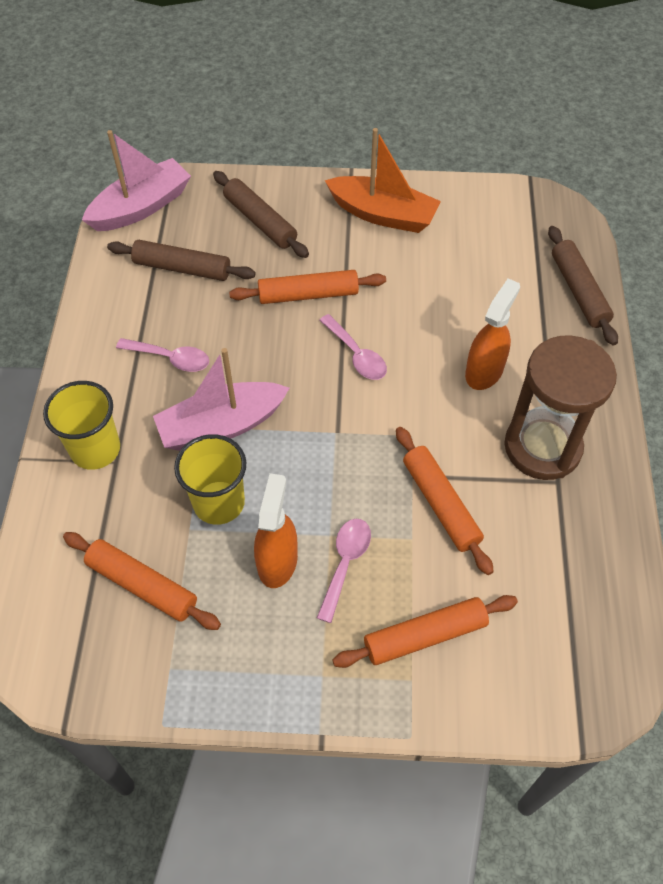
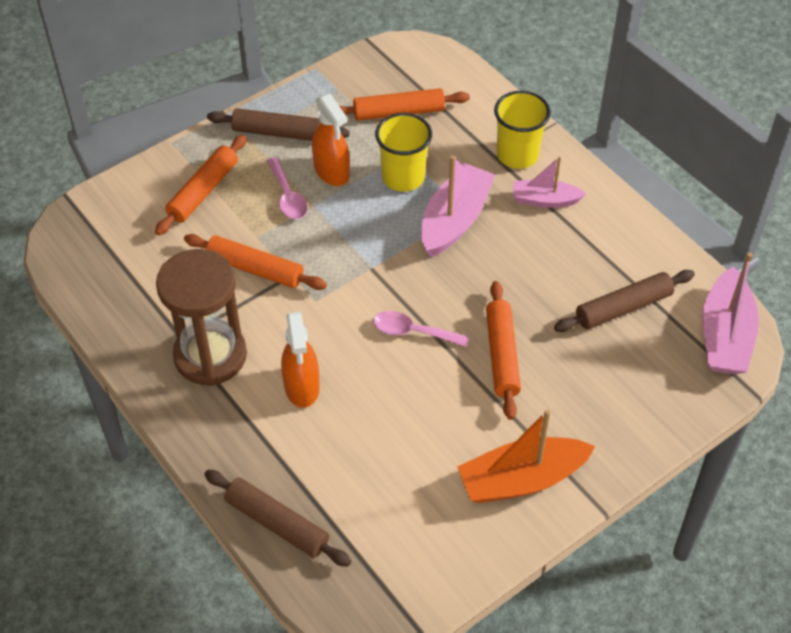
camera: 140 degrees right, 5 degrees down
pink spoon [116,338,209,372] -> none
brown rolling pin [213,171,309,258] -> brown rolling pin moved to [207,108,350,141]
orange rolling pin [229,270,386,304] -> orange rolling pin turned 45 degrees counterclockwise [486,281,521,420]
none -> pink boat [513,157,586,208]

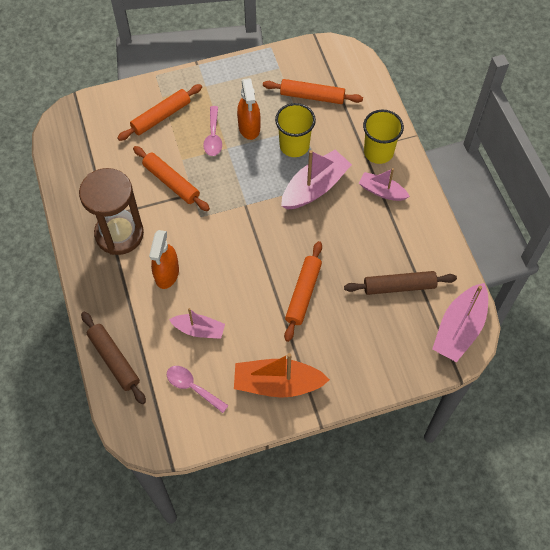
camera: 20 degrees right, 10 degrees up
brown rolling pin [207,108,350,141] -> none
pink spoon [373,311,469,347] -> pink spoon moved to [167,366,229,413]
none -> pink boat [169,308,225,339]

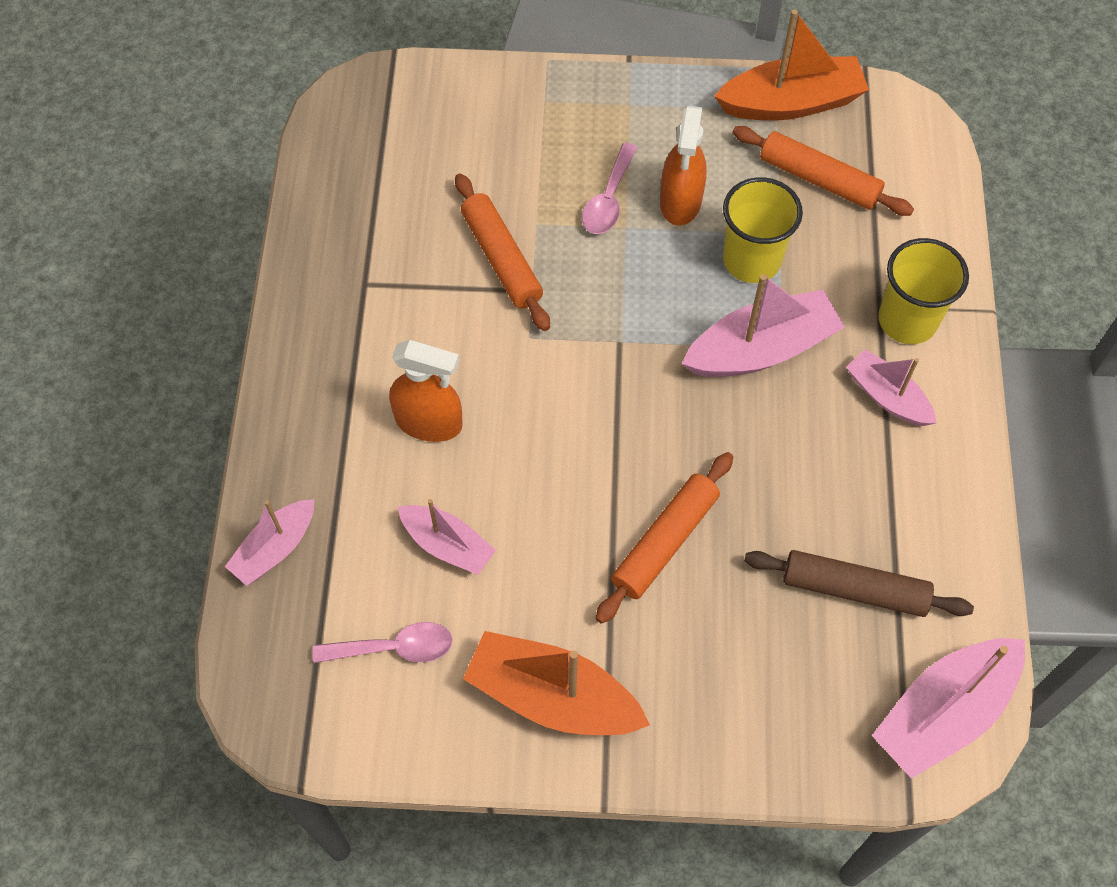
camera: 20 degrees right, 0 degrees up
brown hourglass [79,168,144,255] -> none
brown rolling pin [81,312,146,404] -> pink boat [225,499,314,586]
orange rolling pin [117,84,202,141] -> none
orange spray bottle [149,230,179,289] -> orange spray bottle turned 105 degrees counterclockwise [389,340,463,442]
pink spoon [167,366,229,413] -> pink spoon turned 120 degrees clockwise [313,622,453,663]
none -> orange boat [714,9,869,120]

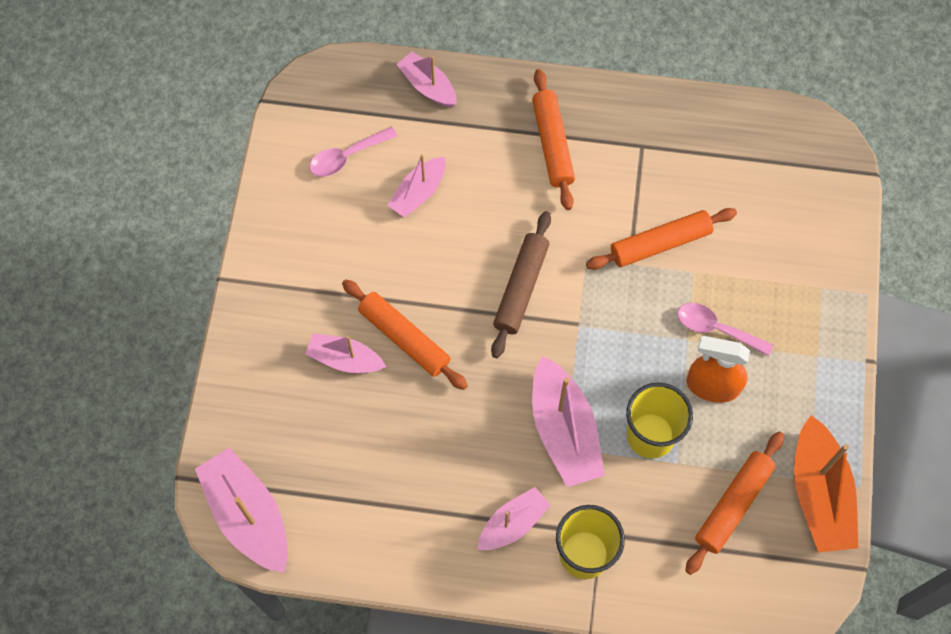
camera: 95 degrees right, 5 degrees up
pink spoon [313,622,453,663] -> pink spoon turned 60 degrees clockwise [309,126,397,177]
orange spray bottle [389,340,463,442] -> none
orange boat [463,631,650,735] -> none
brown rolling pin [744,550,974,617] -> brown rolling pin moved to [491,211,551,358]
none -> pink boat [305,333,386,373]
none -> orange rolling pin [532,69,575,210]

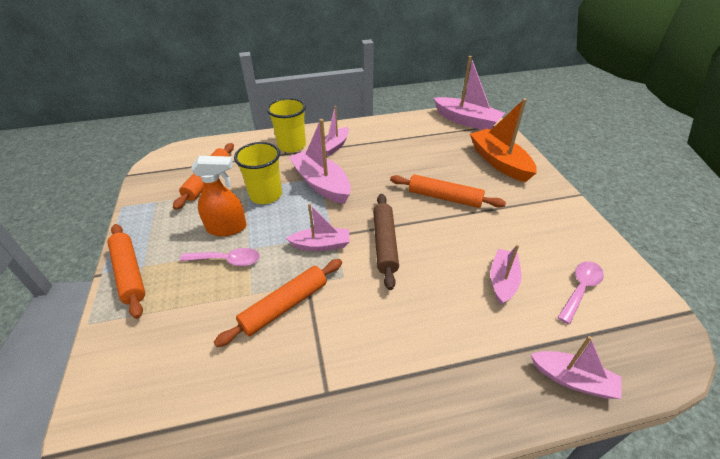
camera: 160 degrees right, 25 degrees down
pink boat [305,333,386,373] -> pink boat moved to [286,203,350,251]
orange rolling pin [532,69,575,210] -> orange rolling pin moved to [108,224,145,319]
orange boat [794,415,858,553] -> orange boat moved to [470,98,537,182]

